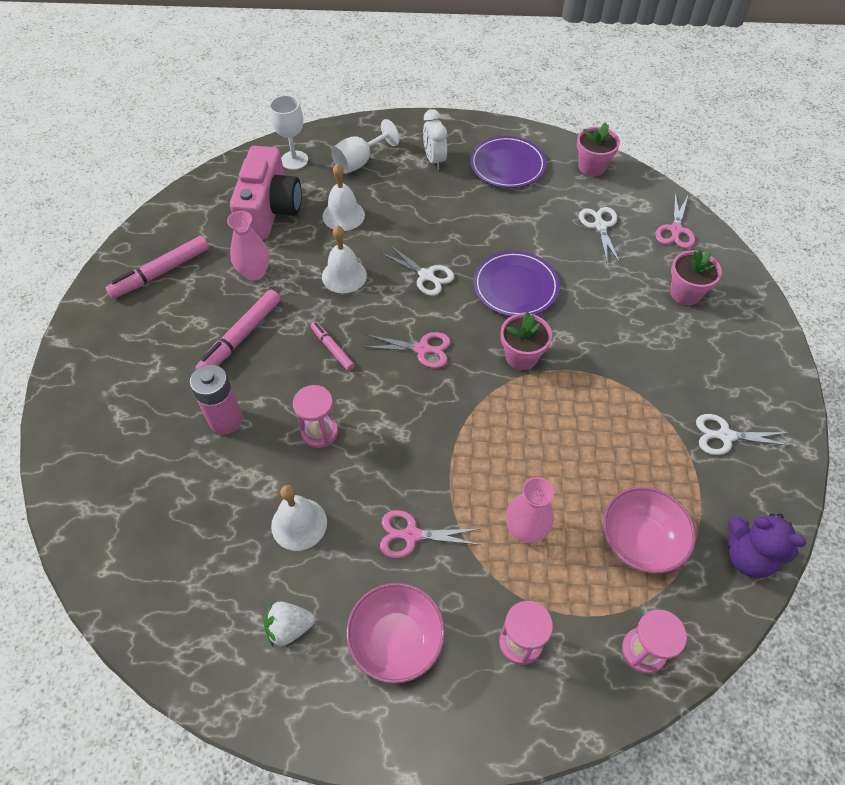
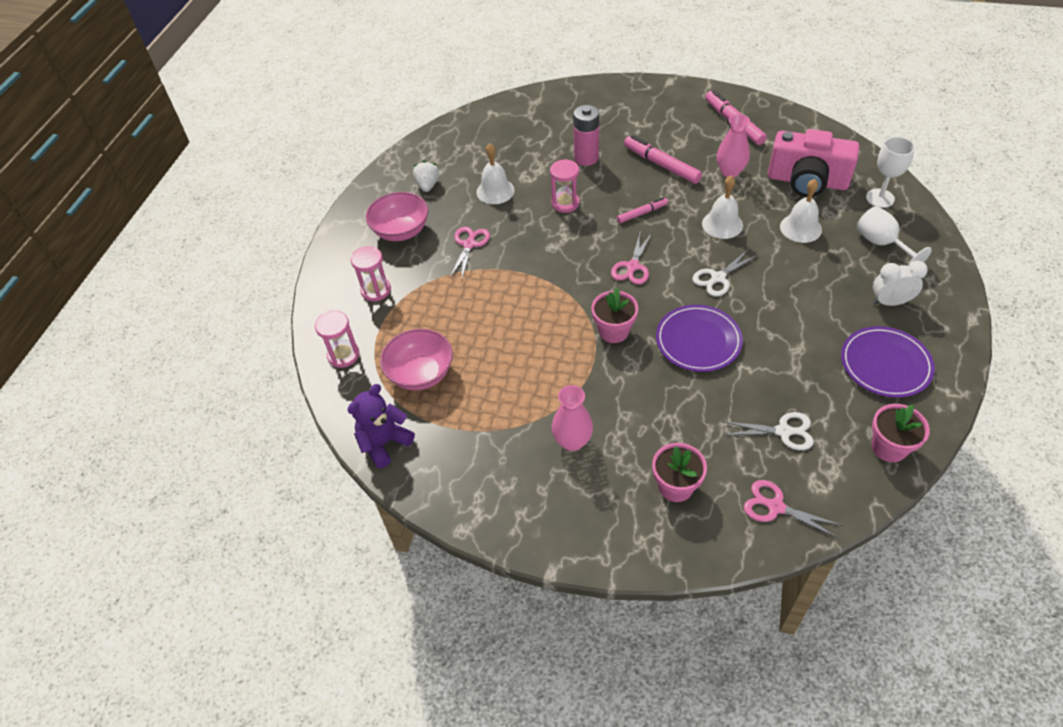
camera: 105 degrees right, 5 degrees down
pink vase [506,477,554,543] -> pink vase moved to [552,385,593,451]
white scissors [696,414,793,455] -> none

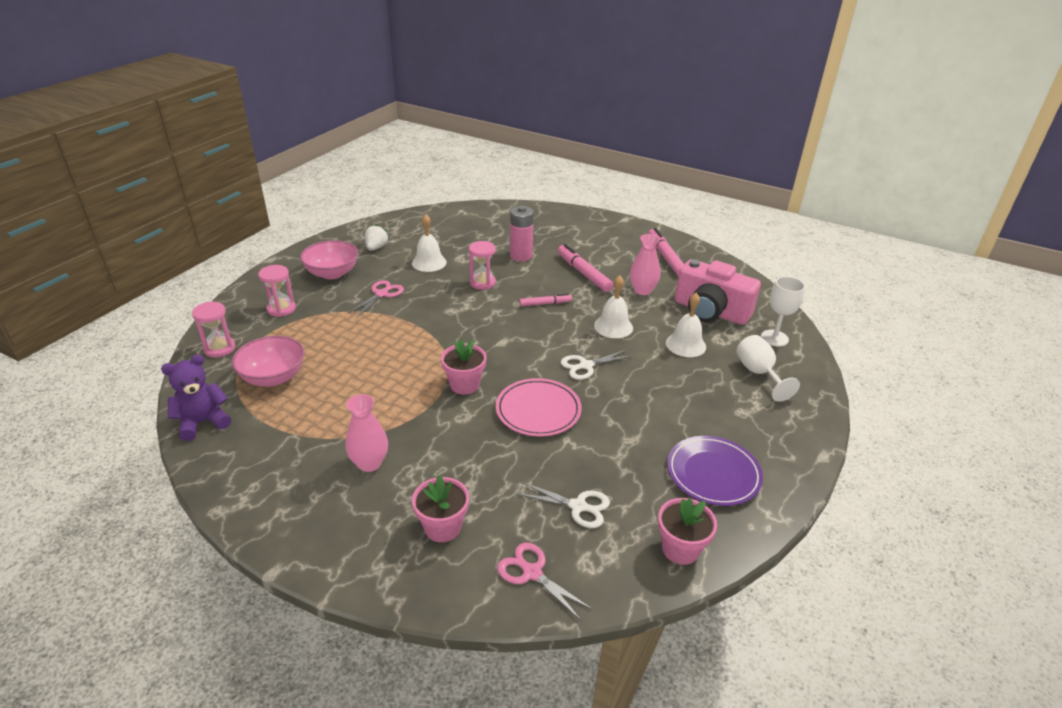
camera: 10 degrees right, 15 degrees down
pink scissors [611,233,652,285] -> none
purple plate [656,305,743,372] -> pink plate [496,378,582,437]
white clock [873,261,928,306] -> none

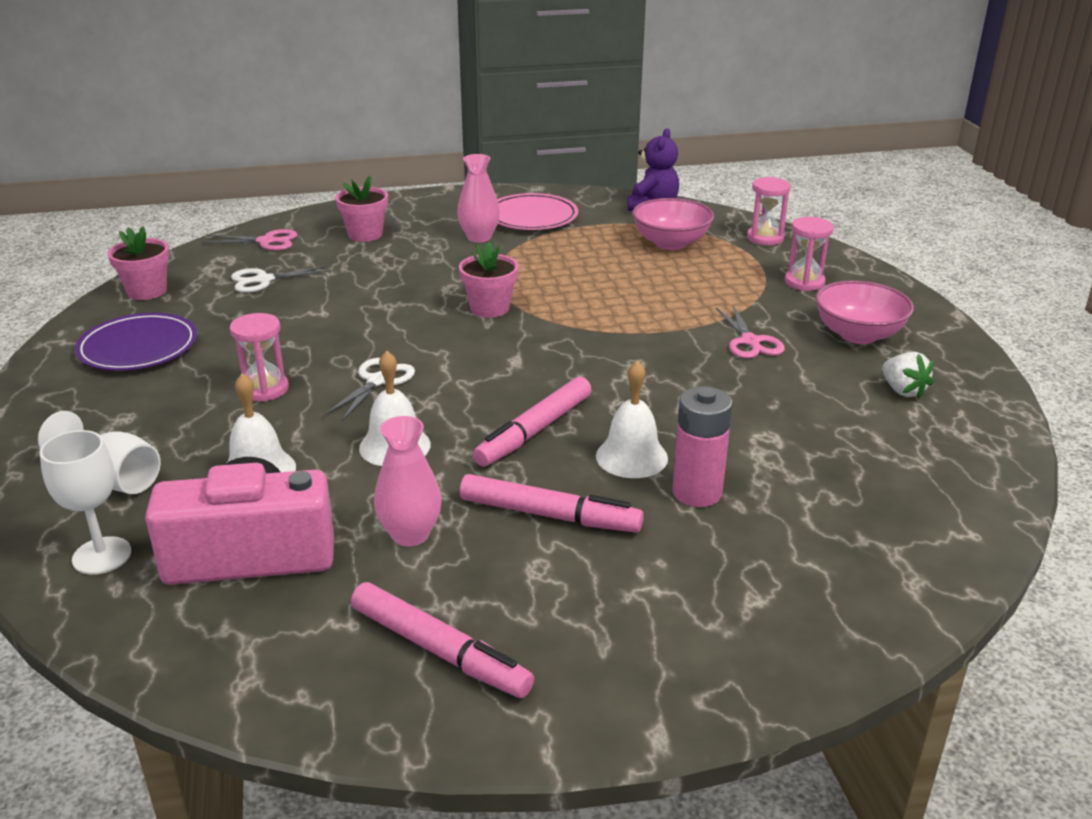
camera: 140 degrees right, 5 degrees down
white bell [412,214,447,272] -> white bell moved to [596,361,668,478]
pink hourglass [469,241,496,290] -> pink hourglass moved to [230,313,289,402]
pink plate [496,378,582,437] -> pink plate moved to [497,193,578,230]
pink marker [520,293,572,306] -> pink marker [473,377,592,467], size x1.71

